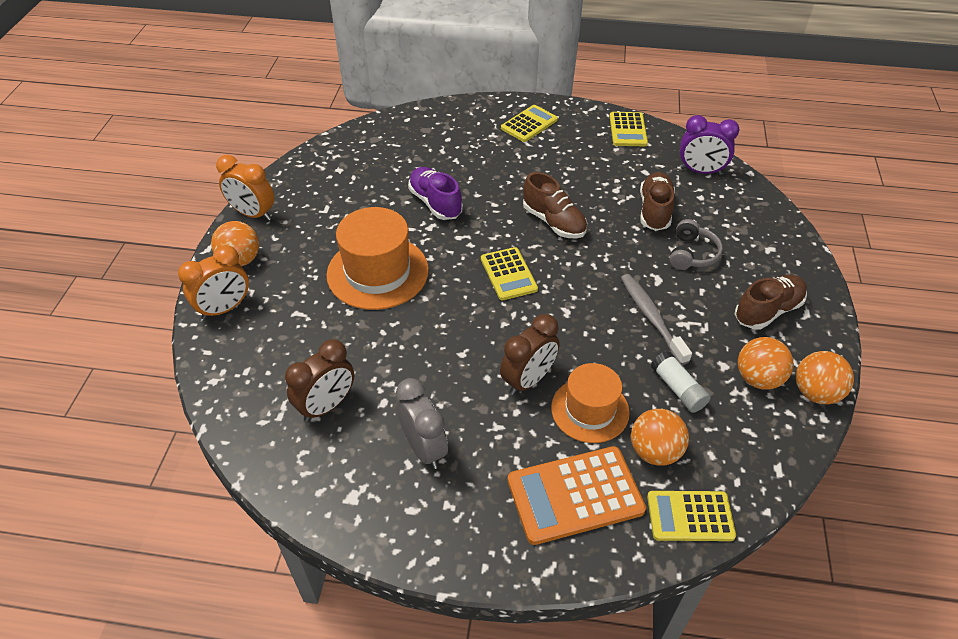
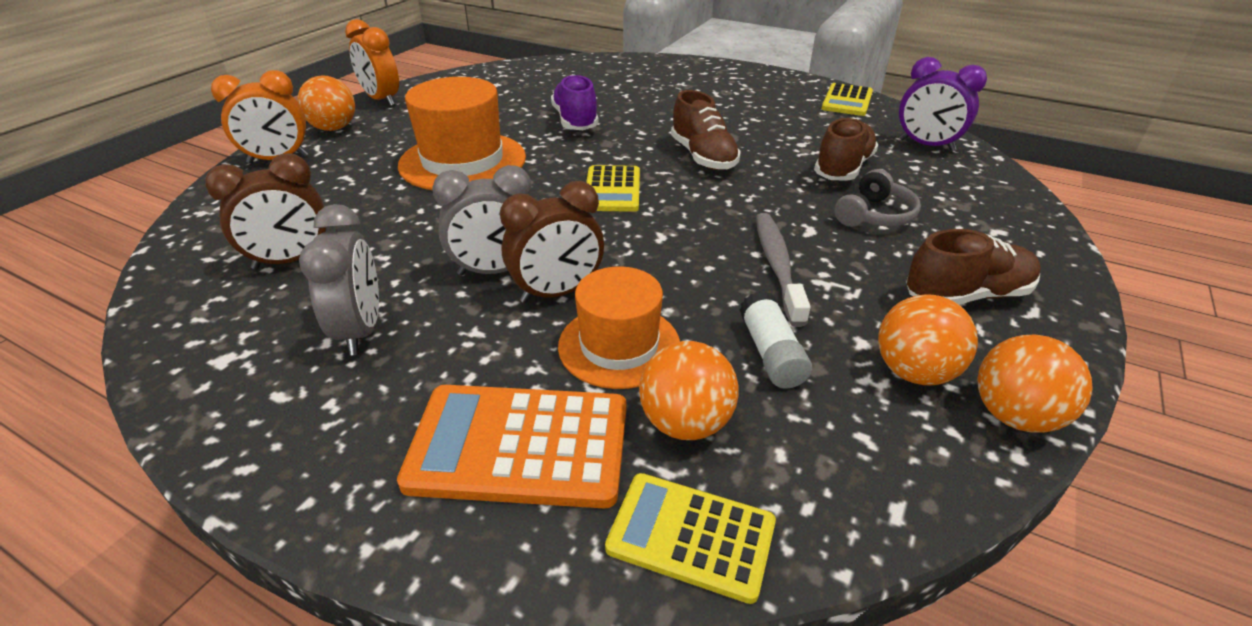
camera: 20 degrees right, 10 degrees down
yellow calculator [501,105,558,142] -> none
none -> grey clock [432,165,532,275]

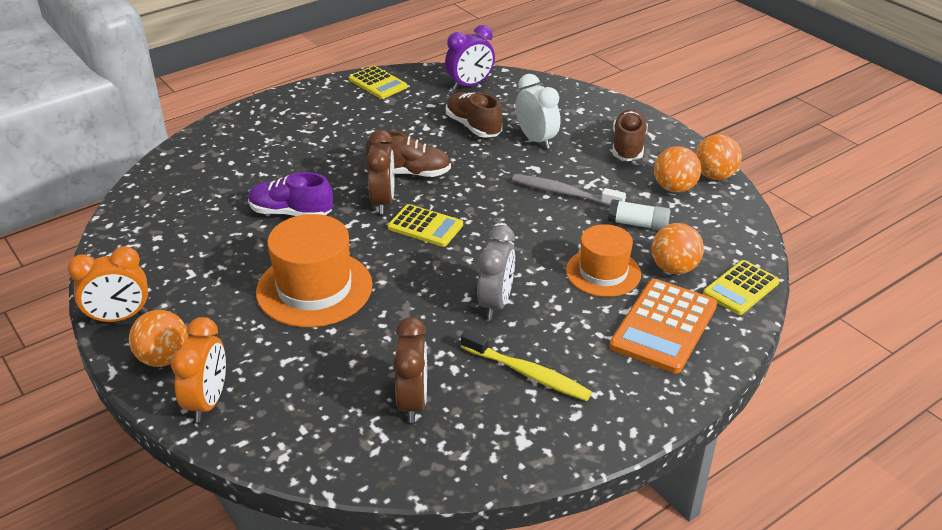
camera: 65 degrees left, 0 degrees up
grey clock [299,204,379,356] -> yellow toothbrush [461,330,592,401]
brown clock [500,181,604,303] -> brown clock moved to [366,130,394,214]
grey headphones [834,169,921,227] -> white clock [515,74,560,149]

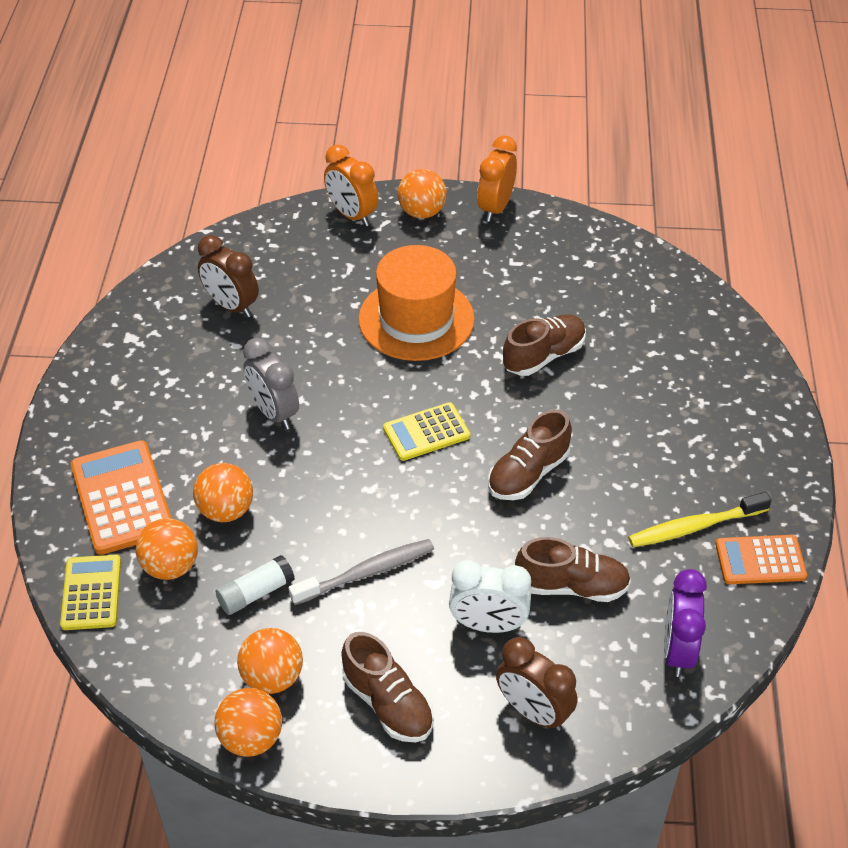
camera: 130 degrees right, 10 degrees up
purple shoe [248,172,333,216] -> brown shoe [503,314,586,376]
yellow calculator [349,66,407,99] -> orange calculator [715,535,807,584]
brown clock [366,130,394,214] -> brown clock moved to [496,637,578,731]
yellow toothbrush [461,330,592,401] -> yellow toothbrush moved to [628,492,772,547]
orange hat [566,224,641,297] -> orange ball [193,463,253,522]

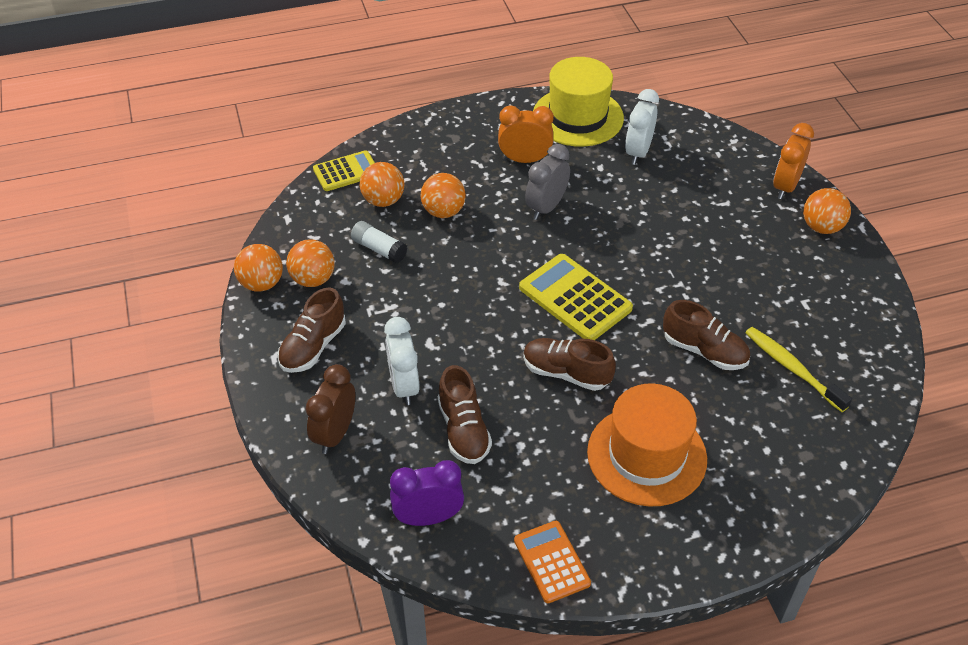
camera: 70 degrees right, 0 degrees up
orange calculator [71,440,172,555] -> none
brown clock [198,235,259,318] -> white clock [625,89,659,165]
grey toothbrush [288,539,434,605] -> none
orange hat [358,245,475,361] -> orange hat moved to [587,383,707,506]
yellow calculator [383,402,470,461] -> yellow calculator [519,254,633,340], size x1.54
orange clock [477,136,517,222] -> orange clock moved to [498,105,554,163]
yellow toothbrush [628,492,772,547] -> yellow toothbrush moved to [745,327,852,412]
none -> yellow hat [533,57,624,147]

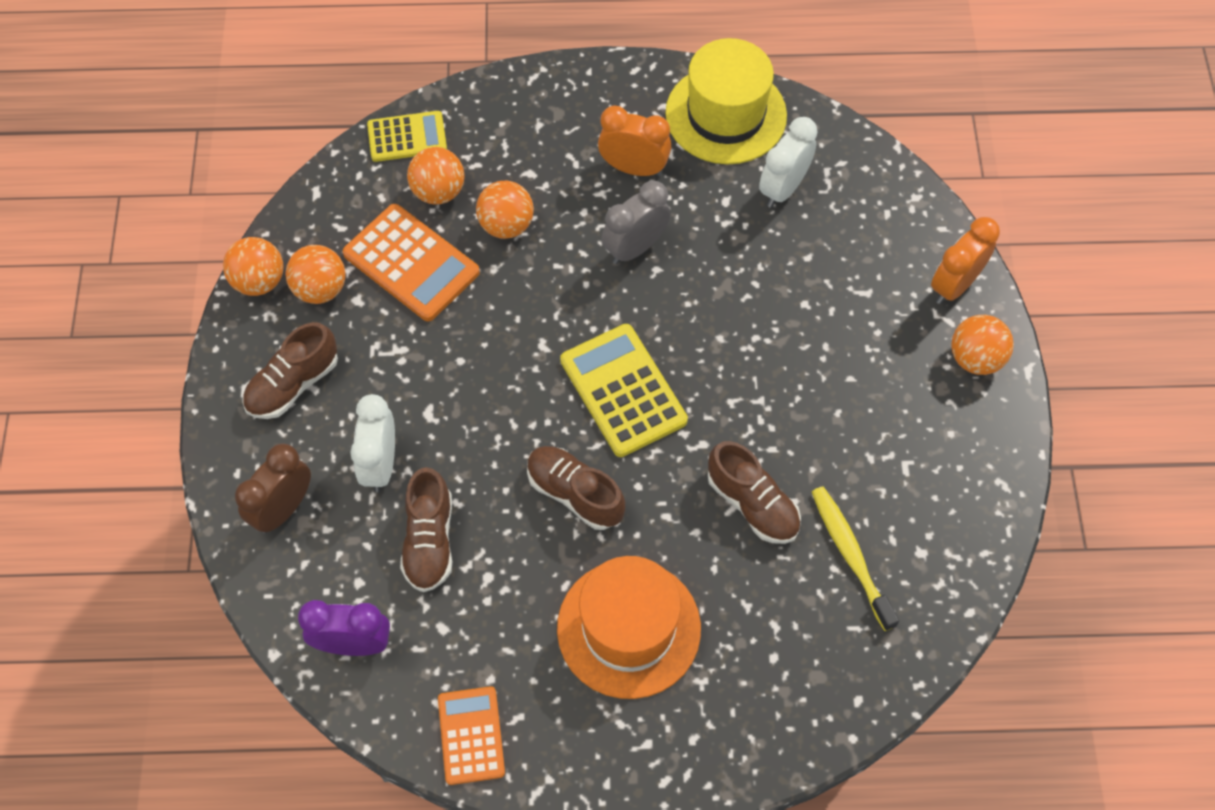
camera: 15 degrees right, 15 degrees up
white glue stick [351,221,407,263] -> orange calculator [343,204,480,322]

